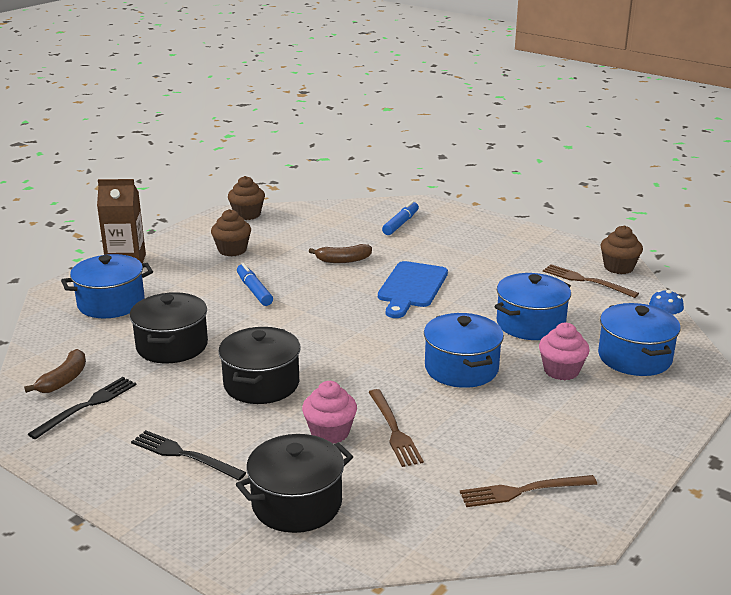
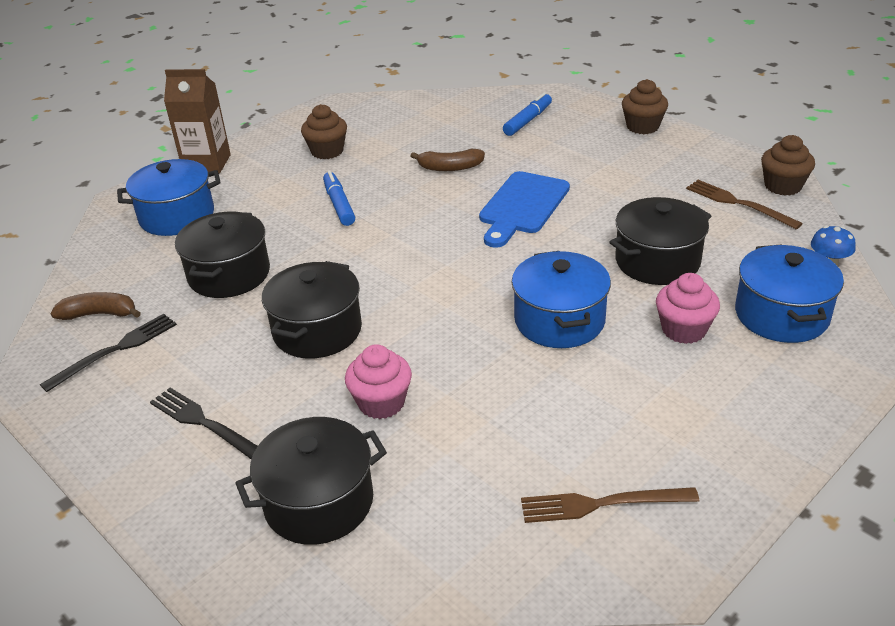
camera: 10 degrees right, 10 degrees up
brown banana [24,349,86,393] -> brown banana turned 120 degrees counterclockwise [51,292,141,320]
brown cupcake [228,176,265,220] -> brown cupcake moved to [622,79,668,134]
brown fork [369,389,424,467] -> none
blue pot [495,273,571,340] -> black pot [610,197,711,285]

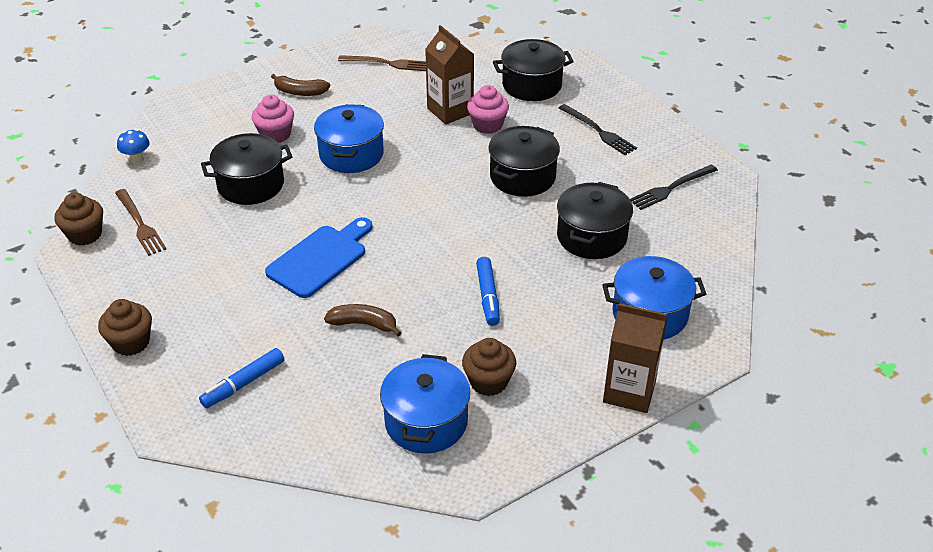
camera: 170 degrees left, 5 degrees up
brown banana [51,292,141,320] -> brown banana moved to [271,74,330,96]
blue pot [735,244,844,343] -> blue pot moved to [380,354,470,454]
none -> brown carton [425,25,474,125]

